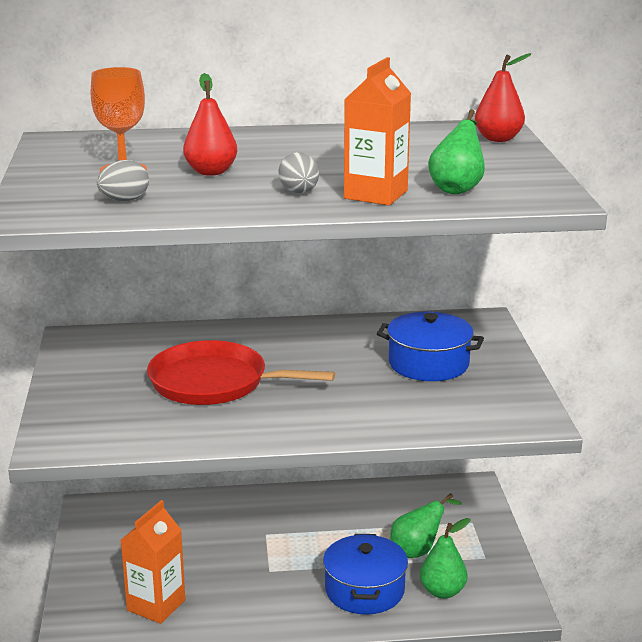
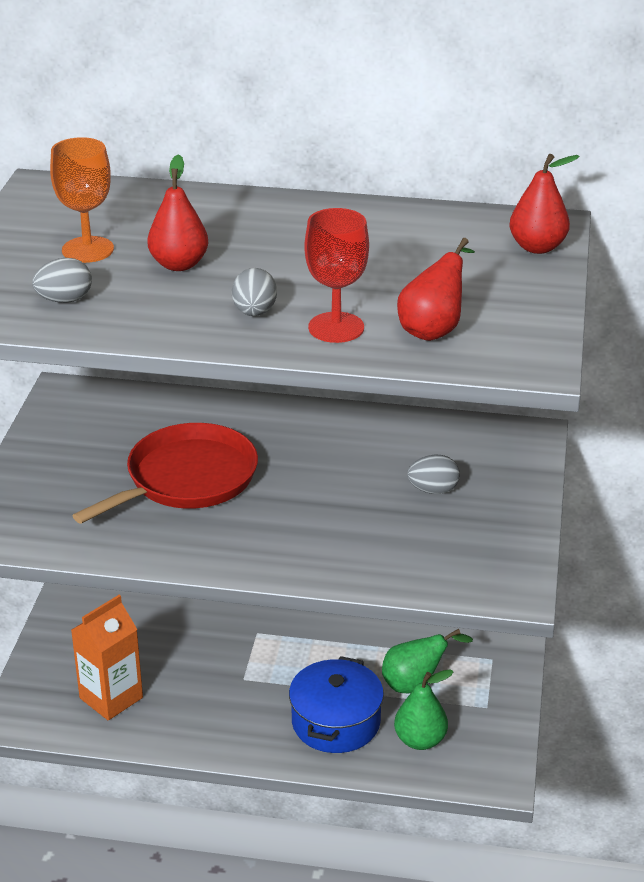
camera: 15 degrees right, 10 degrees up
red pan [147,340,335,405] -> red pan turned 105 degrees clockwise [72,423,258,524]
orange carton [344,57,411,205] -> red goblet [304,208,369,343]
blue pot [377,312,484,381] -> grey egg [407,455,460,494]
green pear [428,109,485,194] -> red pear [397,238,475,341]

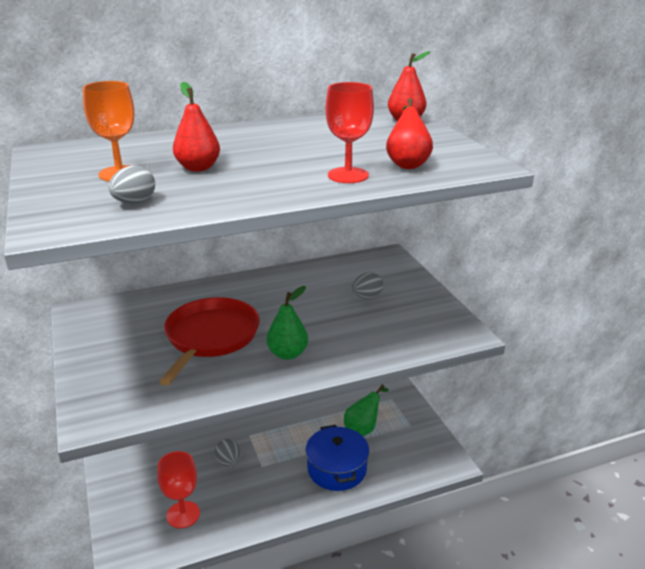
camera: 30 degrees left, 5 degrees down
orange carton [71,595,143,720] -> red goblet [157,451,200,528]
grey egg [232,268,277,316] -> grey egg moved to [215,439,241,467]
green pear [394,669,454,750] -> green pear moved to [267,286,308,360]

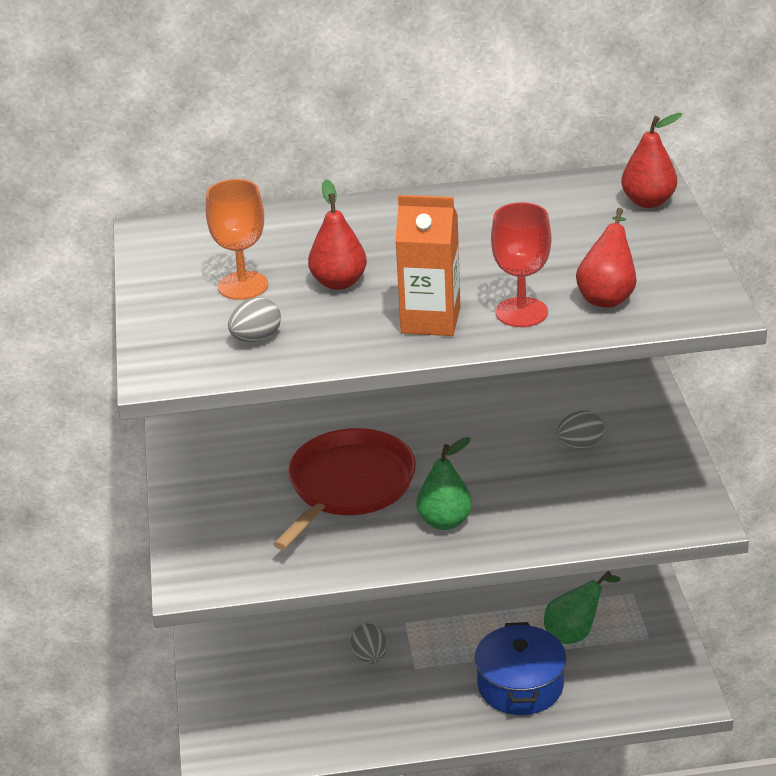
camera: 15 degrees right, 5 degrees up
red goblet [157,451,200,528] -> none
none -> orange carton [395,195,460,336]

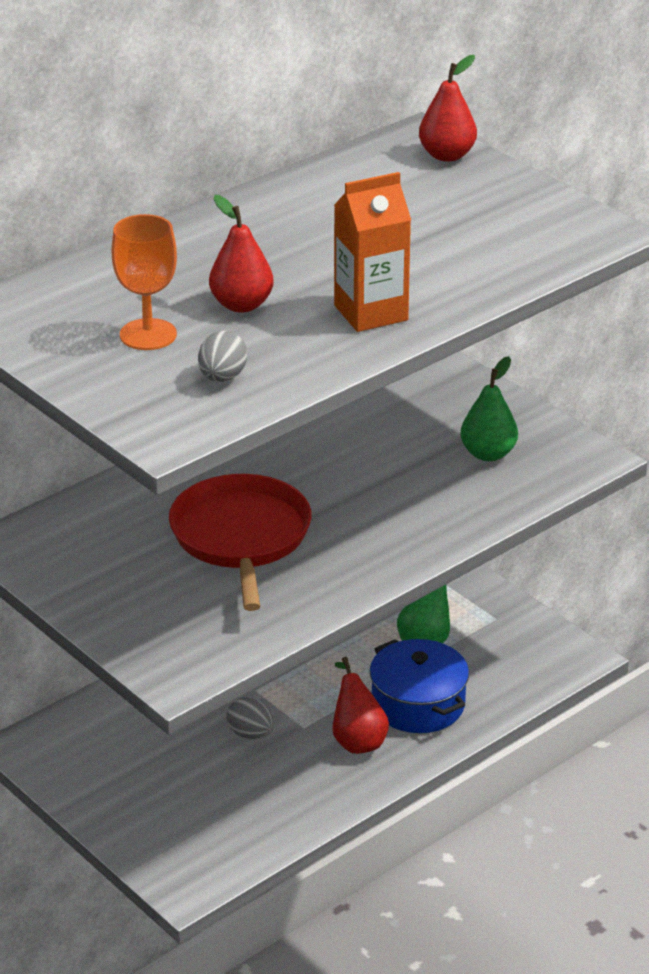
camera: 35 degrees left, 0 degrees up
green pear [416,437,472,530] -> green pear moved to [461,356,518,461]
red goblet [491,202,551,327] -> none
grey egg [556,410,604,449] -> none
red pear [576,208,636,308] -> red pear moved to [332,657,389,754]

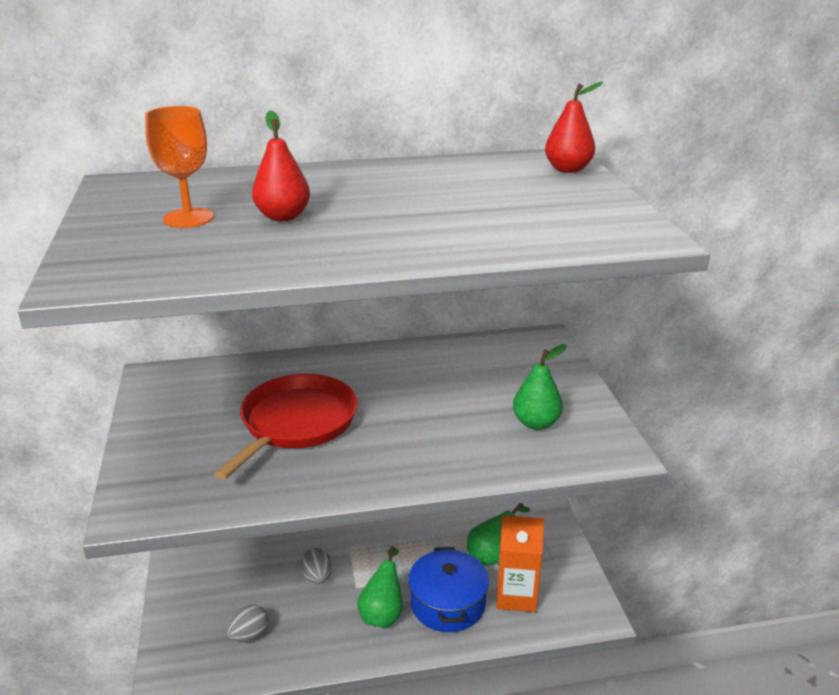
camera: 30 degrees right, 5 degrees down
grey egg [198,331,247,382] -> grey egg moved to [226,605,269,643]
red pear [332,657,389,754] -> green pear [357,546,403,628]
orange carton [334,172,411,332] -> orange carton moved to [497,515,544,612]

